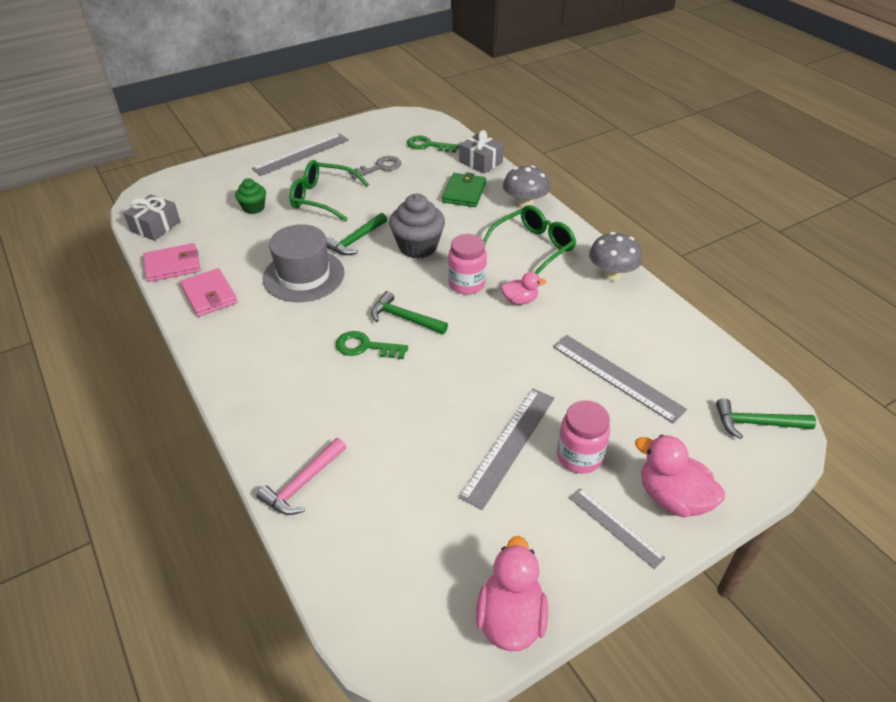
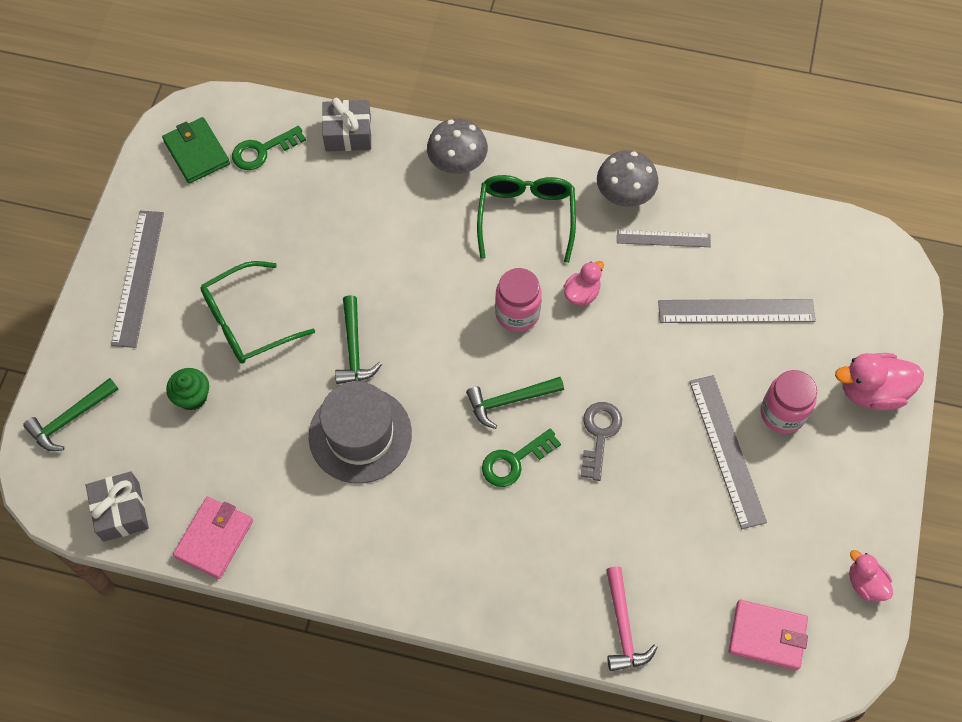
camera: 45 degrees left, 20 degrees up
pink wallet [180,268,238,317] -> pink wallet moved to [729,600,808,670]
grey key [348,156,401,179] -> grey key moved to [581,402,622,481]
grey cupcake [389,194,445,259] -> none
green wallet [442,172,486,207] -> green wallet moved to [162,117,230,183]
pink duck [476,536,548,651] -> pink duck [849,550,893,601], size x0.59
grey ruler [569,488,665,569] -> grey ruler moved to [617,230,711,247]
green hammer [716,398,816,439] -> green hammer moved to [23,378,118,451]

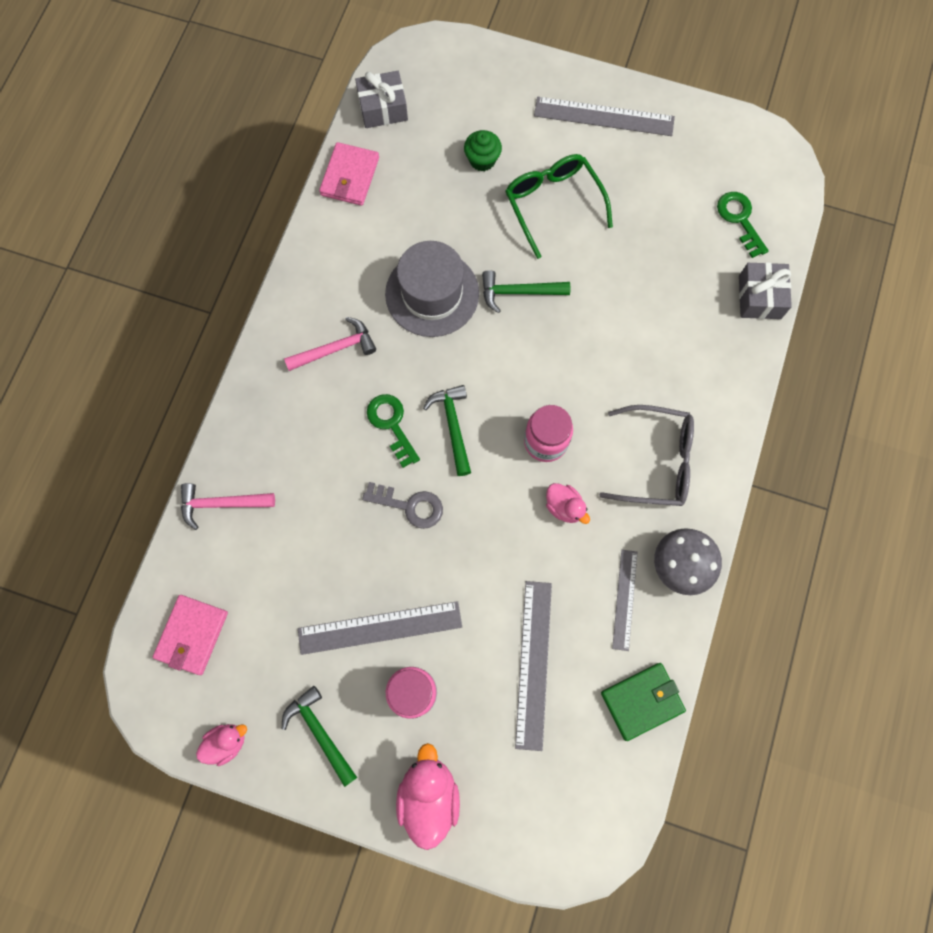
camera: 95 degrees right, 10 degrees up
green hammer [23,378,118,451] -> green hammer moved to [282,686,357,787]
green wallet [162,117,230,183] -> green wallet moved to [601,663,686,741]
pink wallet [173,497,253,579] -> pink wallet turned 75 degrees clockwise [319,142,379,206]
grey mushroom [427,118,488,174] -> none
green glasses [477,175,576,263] -> grey glasses [599,405,694,506]
none -> pink hammer [284,317,376,371]

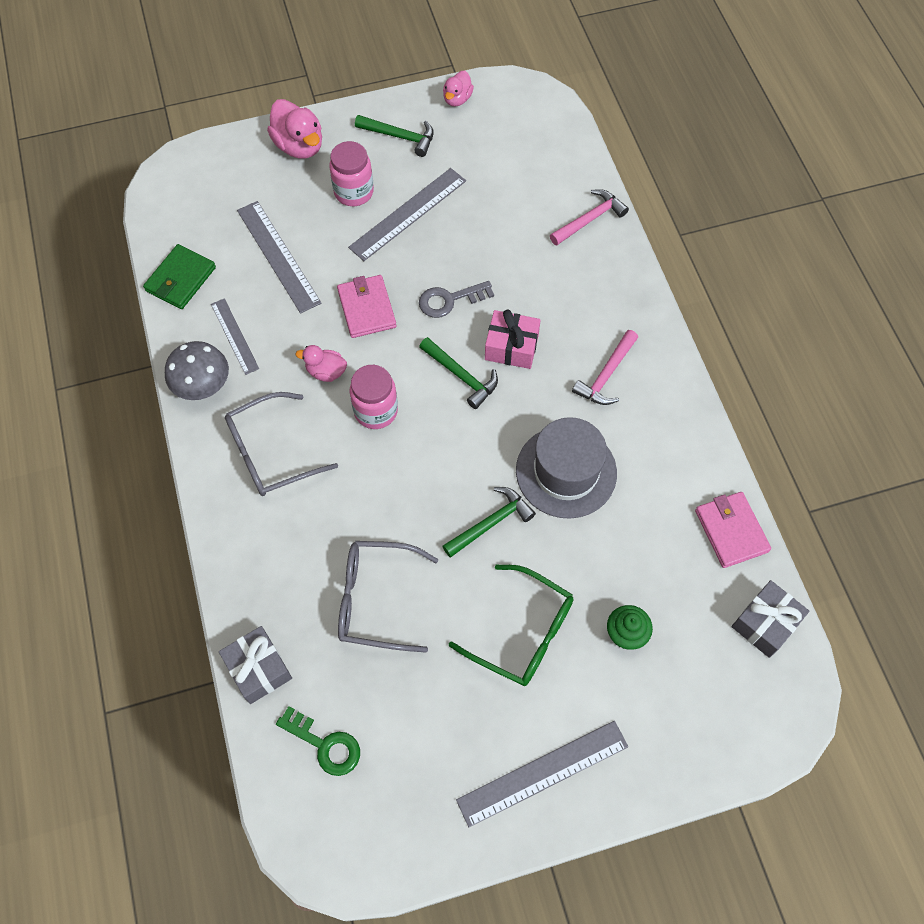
camera: 145 degrees right, 10 degrees down
pink wallet [153,595,228,675] -> pink wallet moved to [337,275,396,338]
green key [367,394,420,468] -> pink gift [485,309,541,369]
none -> grey glasses [338,541,438,653]

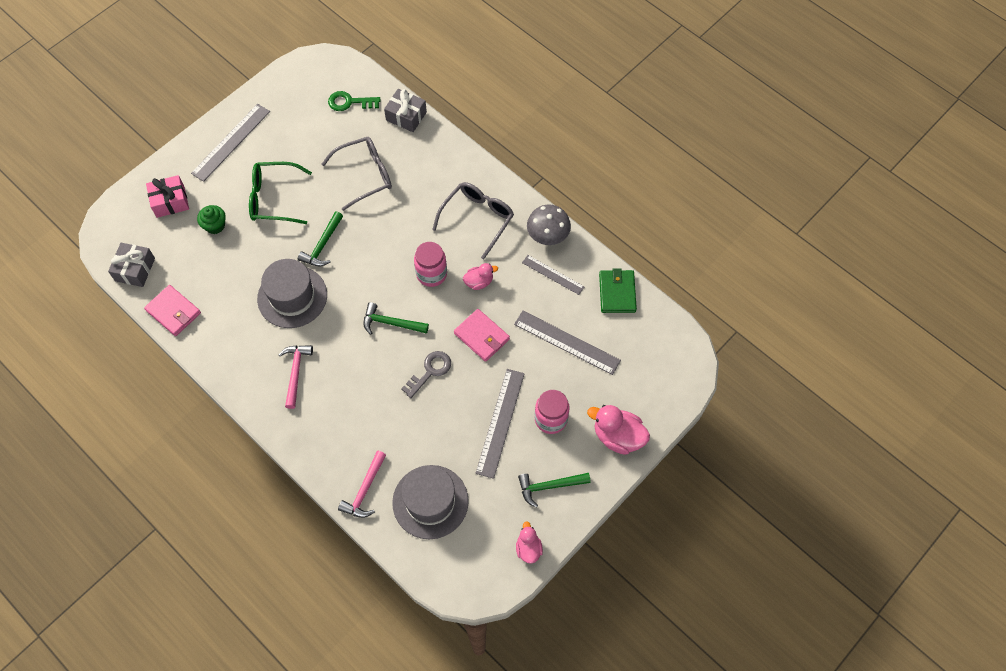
camera: 150 degrees right, 0 degrees up
pink gift [485,309,541,369] -> pink gift moved to [146,175,189,218]
none -> grey hat [392,465,469,539]

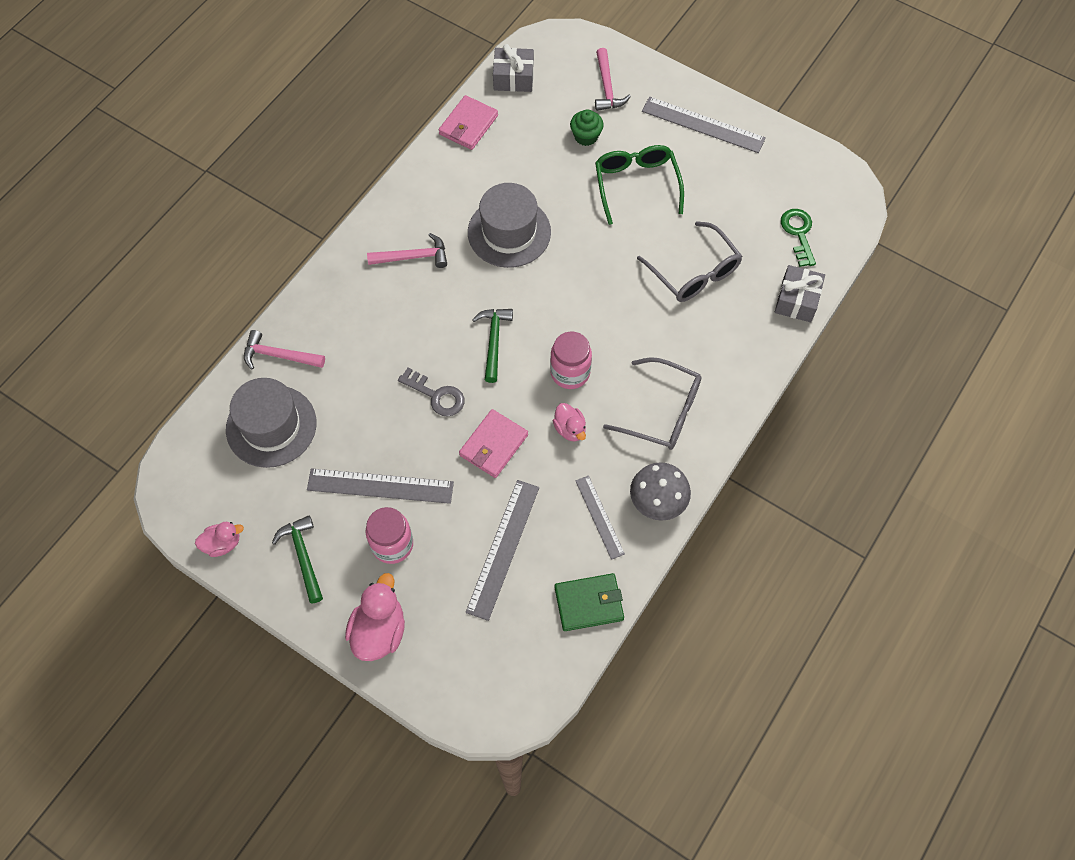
camera: 80 degrees right, 0 degrees up
pink gift [146,175,189,218] -> pink hammer [595,48,631,111]
green hammer [298,211,343,266] -> none
grey ruler [522,255,584,295] -> grey ruler turned 45 degrees counterclockwise [575,475,625,560]

